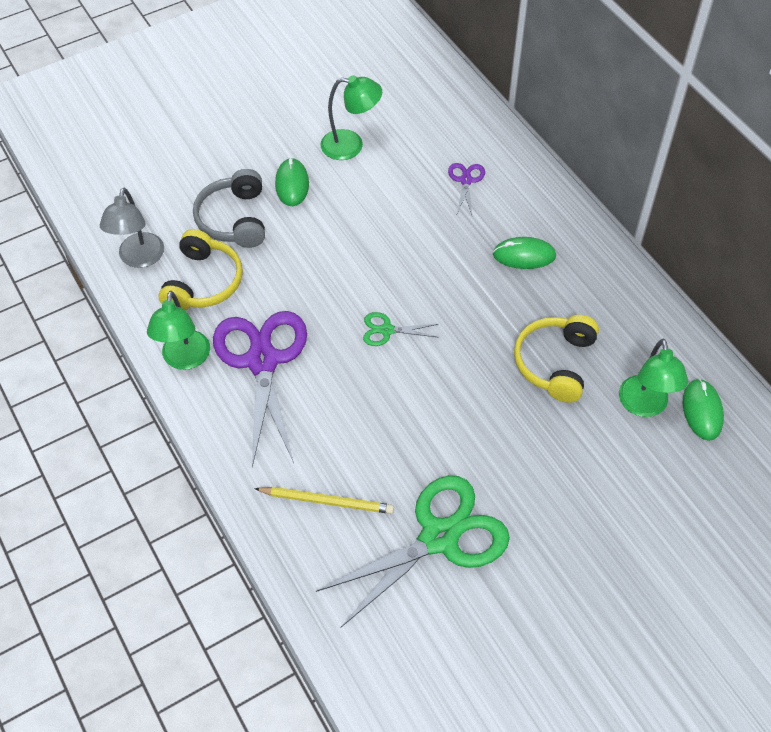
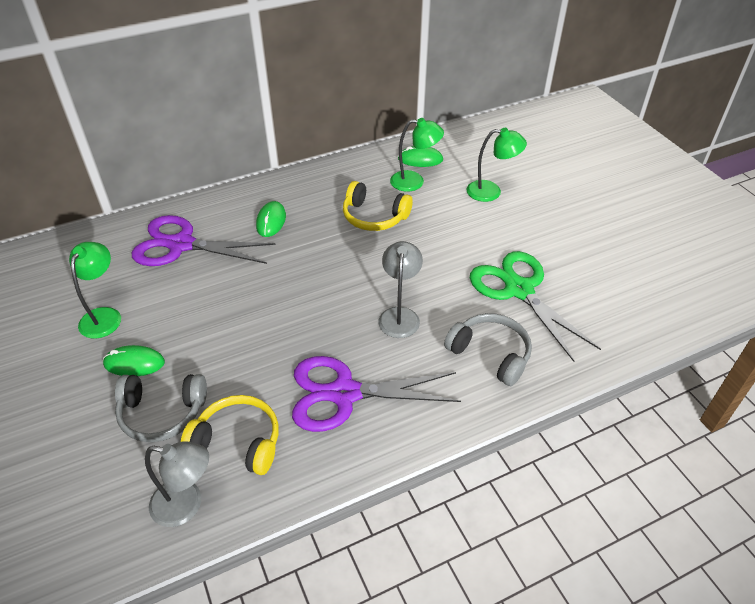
camera: 85 degrees left, 10 degrees down
green lamp [147,291,210,370] -> green lamp moved to [466,128,527,202]
yellow pencil [254,487,394,514] -> grey headphones [444,313,532,386]
green scissors [363,312,439,346] -> none
purple scissors [448,163,485,215] -> purple scissors [132,215,276,266], size x2.30
none -> grey lamp [378,241,423,338]

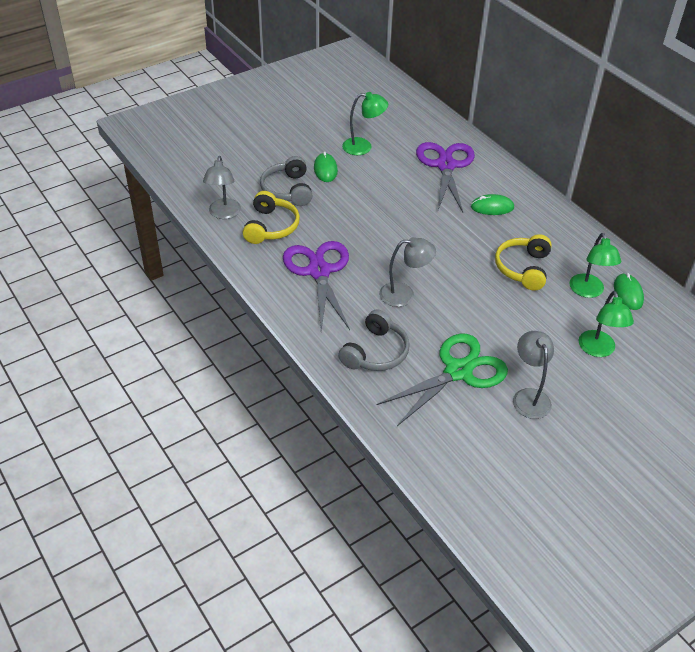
camera: 80 degrees right, 0 degrees up
none -> grey lamp [513,331,554,419]

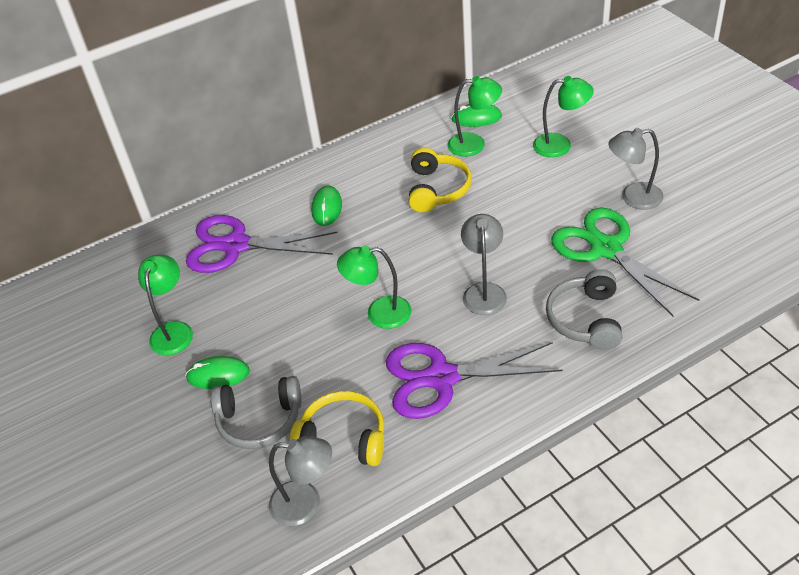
camera: 80 degrees left, 0 degrees up
grey headphones [338,309,410,371] -> grey headphones turned 120 degrees counterclockwise [546,269,622,350]
yellow headphones [495,234,552,291] -> yellow headphones turned 105 degrees counterclockwise [408,148,472,212]
none -> green lamp [337,245,411,329]

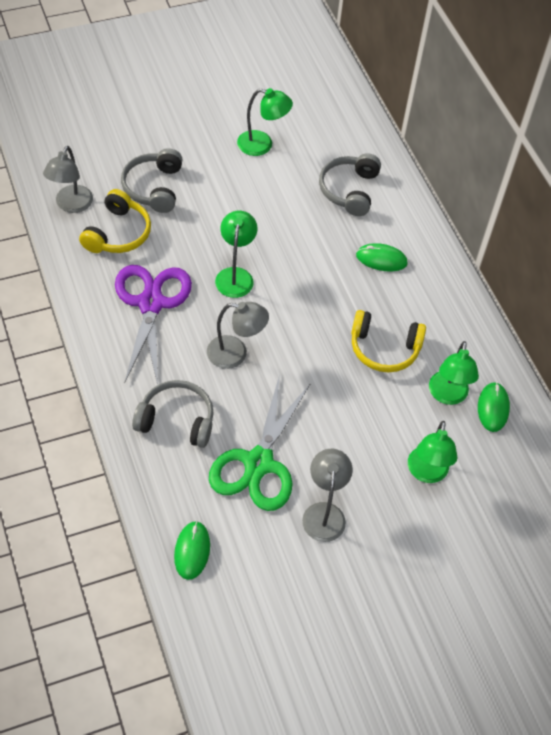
camera: 90 degrees right, 10 degrees up
green mouse [185,356,250,389] -> green mouse moved to [174,521,210,580]
purple scissors [186,215,337,273] -> grey headphones [319,153,381,216]
green scissors [551,207,699,316] -> green scissors turned 135 degrees clockwise [209,374,311,511]

